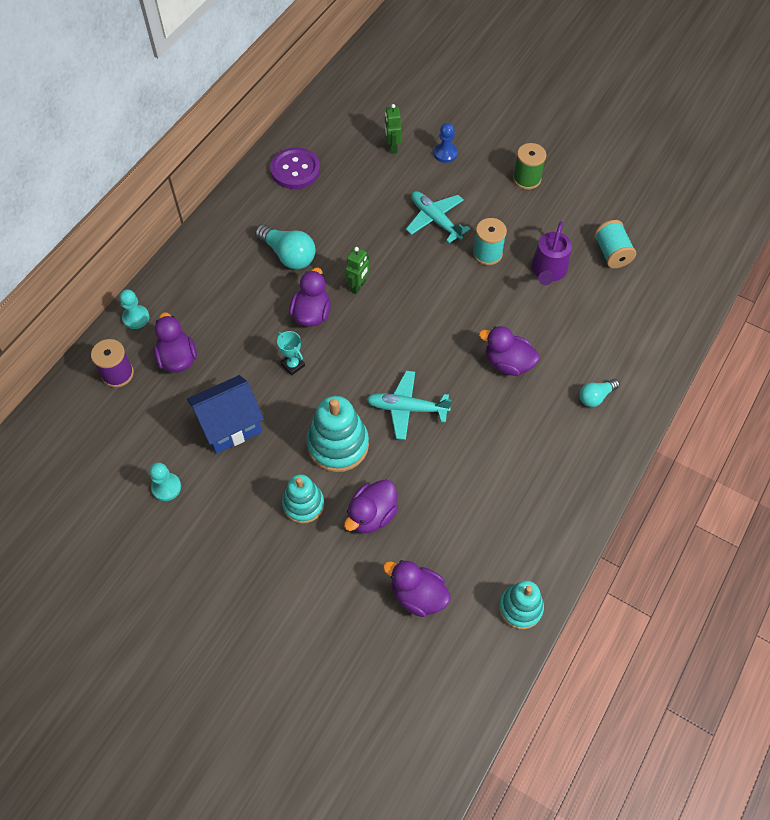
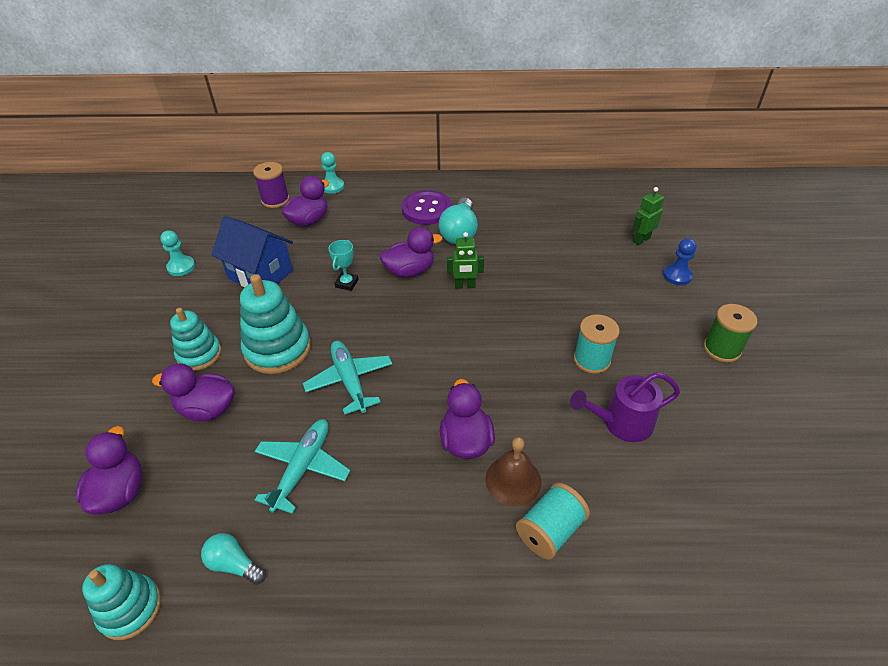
camera: 60 degrees right, 15 degrees down
purple button [270,147,320,189] -> purple button moved to [402,190,452,225]
turquoise plane [406,191,470,243] -> turquoise plane moved to [254,419,351,514]
turquoise light bulb [579,379,620,407] -> turquoise light bulb moved to [201,533,266,585]
turquoise spool [594,220,636,268] -> turquoise spool moved to [516,483,590,560]
none -> brown bell [485,437,542,506]

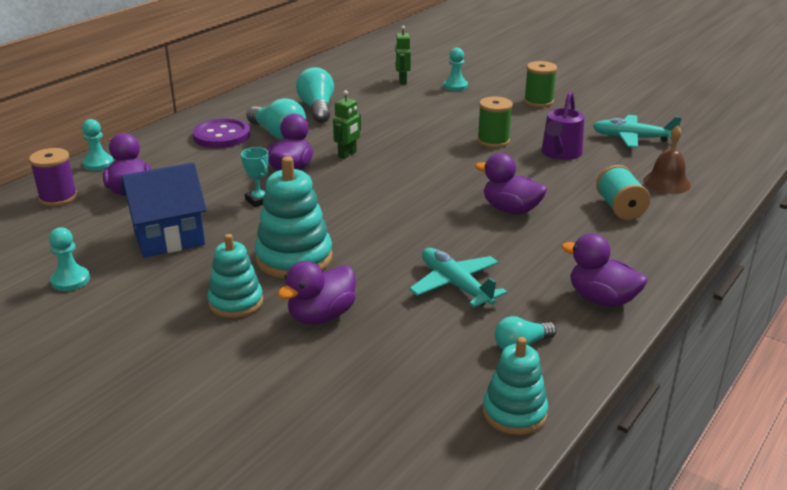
camera: 55 degrees left, 15 degrees down
purple duck [75,426,142,514] -> purple duck moved to [562,233,647,307]
turquoise plane [303,341,392,415] -> turquoise plane moved to [593,115,682,148]
brown bell [485,437,542,506] -> brown bell moved to [643,125,691,194]
turquoise spool [574,314,620,374] -> green spool [477,97,513,148]
blue pawn [663,238,697,285] -> turquoise pawn [444,48,468,91]
none -> turquoise light bulb [296,67,334,123]

